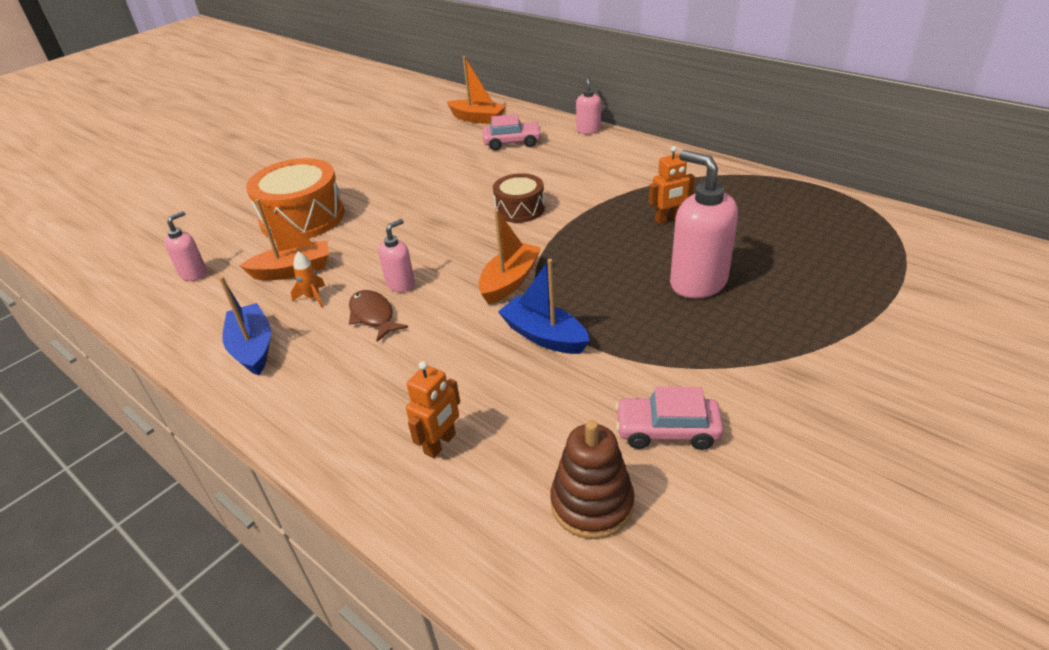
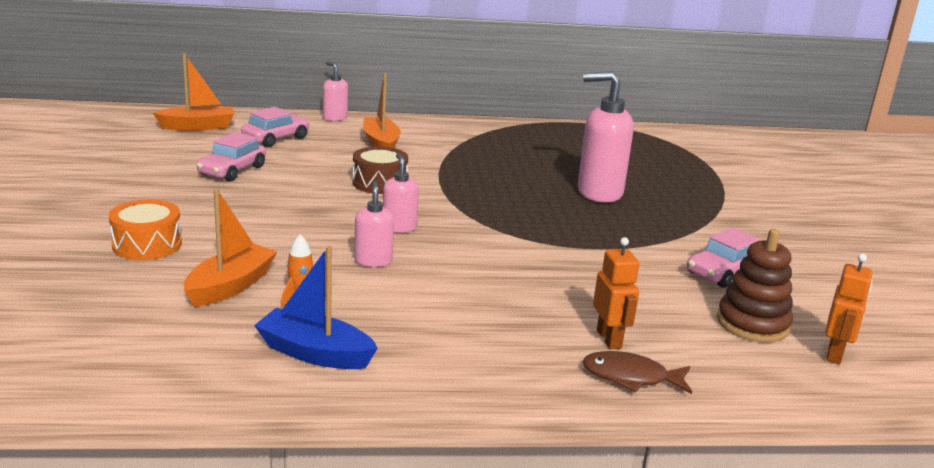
camera: 50 degrees left, 15 degrees down
pink soap dispenser [164,211,207,281] -> pink soap dispenser moved to [383,153,419,233]
orange drum [246,158,344,240] -> orange drum [109,200,182,260], size x0.59
brown fish [349,290,408,342] -> brown fish moved to [583,351,692,394]
orange boat [478,209,541,304] -> orange boat moved to [363,73,401,148]
blue boat [498,259,590,354] -> none
orange robot [649,146,695,224] -> orange robot moved to [825,254,873,364]
none -> pink car [197,132,266,182]

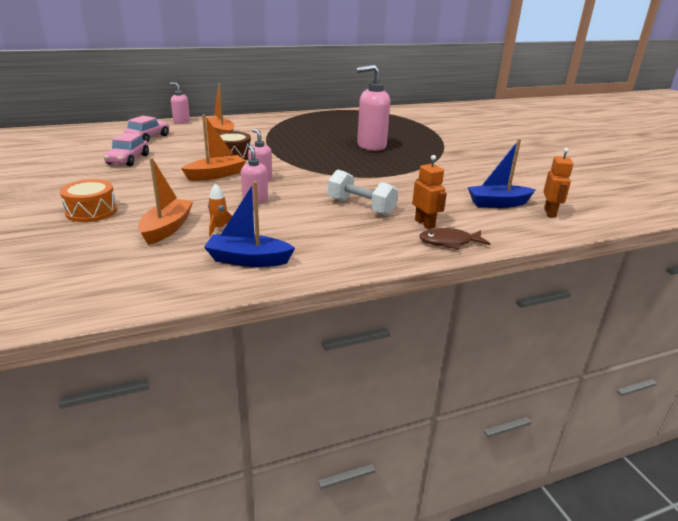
camera: 15 degrees left, 5 degrees up
orange boat [153,53,234,131] -> orange boat moved to [181,114,246,181]
pink car [687,228,760,288] -> none
brown stacking toy [717,229,793,342] -> blue boat [468,139,536,208]
none -> white dumbbell [328,170,398,215]

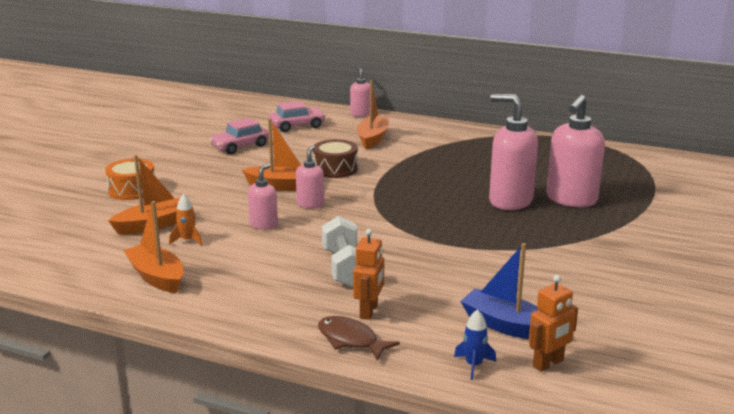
camera: 45 degrees right, 5 degrees down
blue boat [204,181,295,267] -> orange boat [123,201,184,293]
none -> blue rocket [454,309,496,380]
none -> pink soap dispenser [546,95,605,207]

